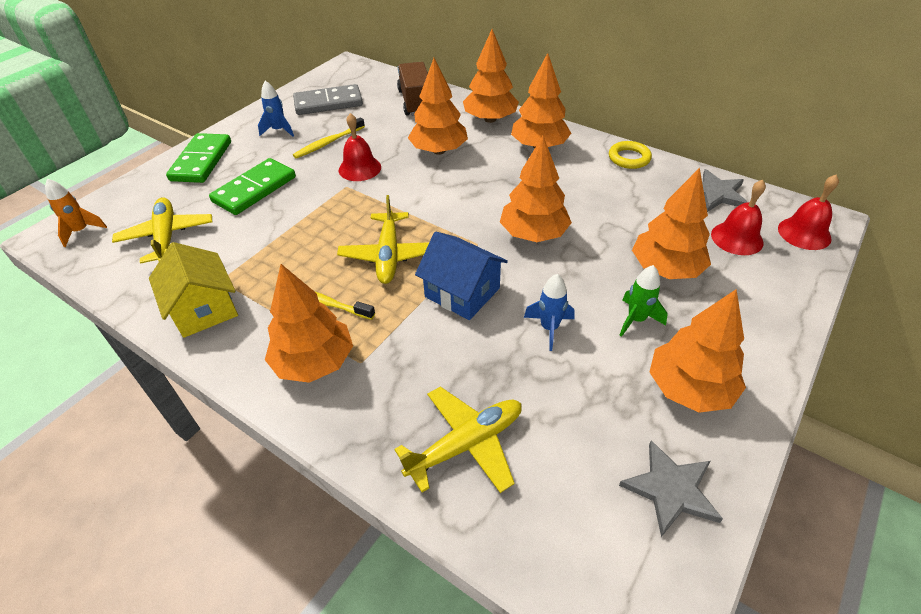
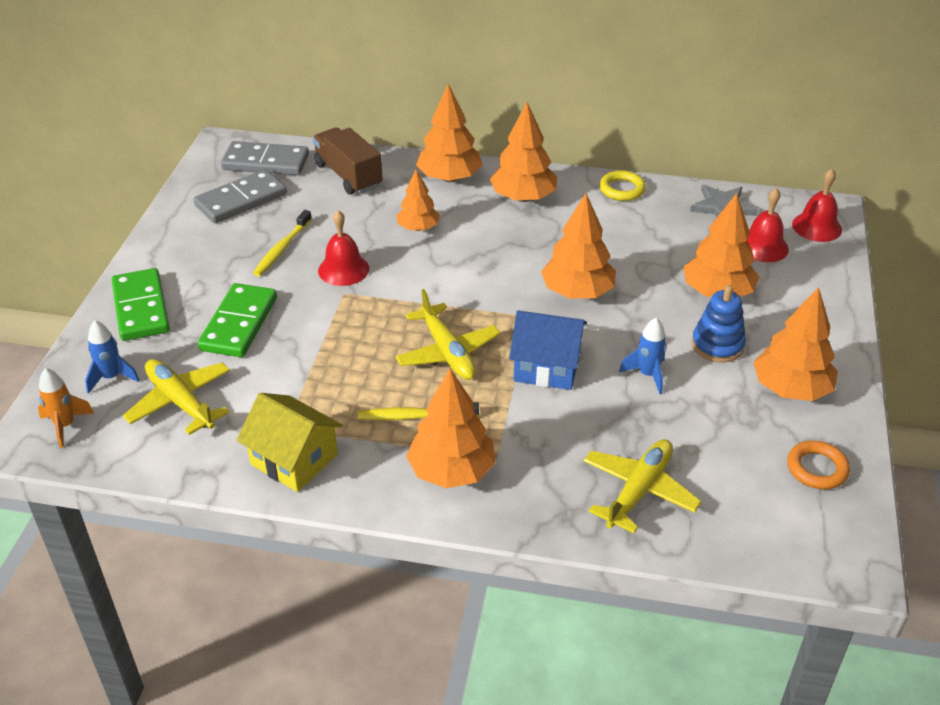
camera: 25 degrees left, 5 degrees down
blue rocket [258,81,294,137] -> blue rocket moved to [85,320,140,394]
orange tree [408,58,468,155] -> orange tree [396,169,440,231], size x0.63
green rocket [619,265,668,337] -> blue stacking toy [692,285,746,363]
grey star [619,440,723,537] -> orange ring [787,440,850,489]
none -> grey domino [221,141,309,175]

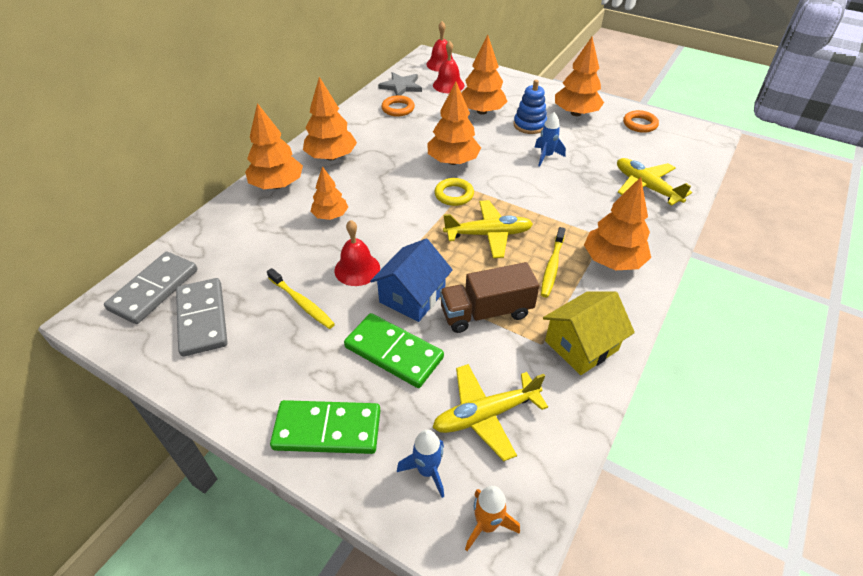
camera: 70 degrees left, 5 degrees up
brown truck [313,127,383,195] -> brown truck moved to [440,262,540,333]
blue house [509,310,587,390] -> blue house moved to [370,239,453,322]
yellow ring [599,170,646,201] -> yellow ring moved to [435,178,474,206]
none -> orange ring [381,95,415,117]

